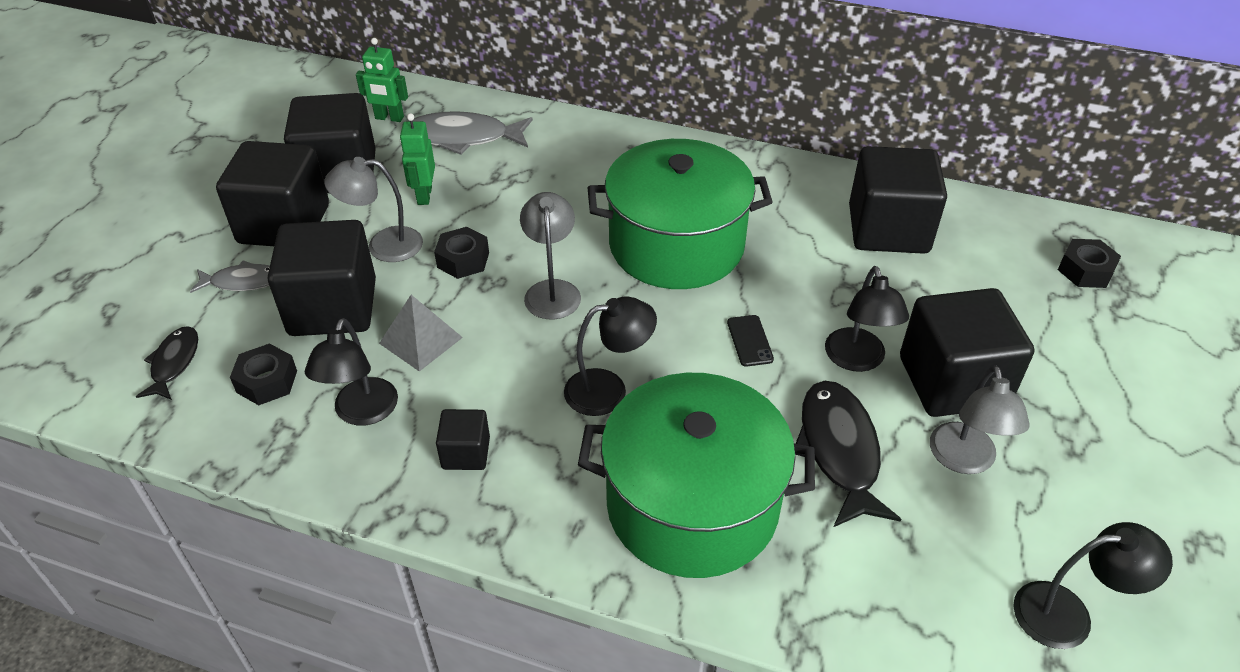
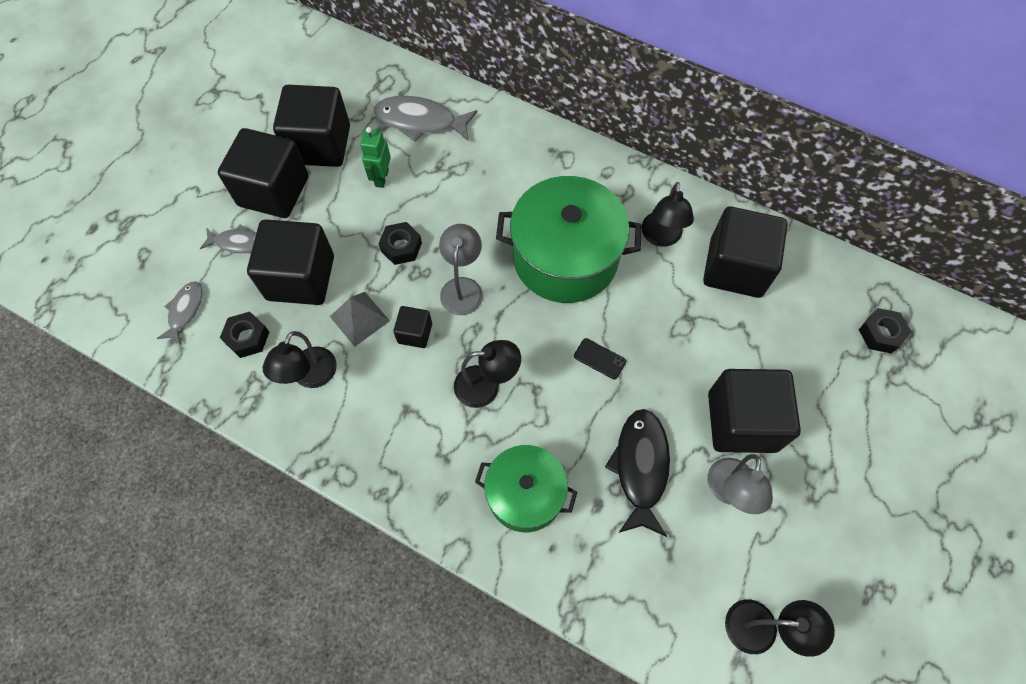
camera: 10 degrees right, 20 degrees up
black fish [136,326,198,400] -> grey fish [157,281,203,344]
grey lamp [324,157,423,262] -> none
green robot [356,38,408,122] -> none
black cube [436,409,490,470] -> black cube moved to [393,306,432,348]
green pot [578,373,815,578] -> green pot [475,445,577,532], size x0.62
black phone [727,315,774,367] -> black phone turned 60 degrees counterclockwise [574,338,626,379]
black lamp [825,266,909,372] -> black lamp moved to [642,182,694,247]

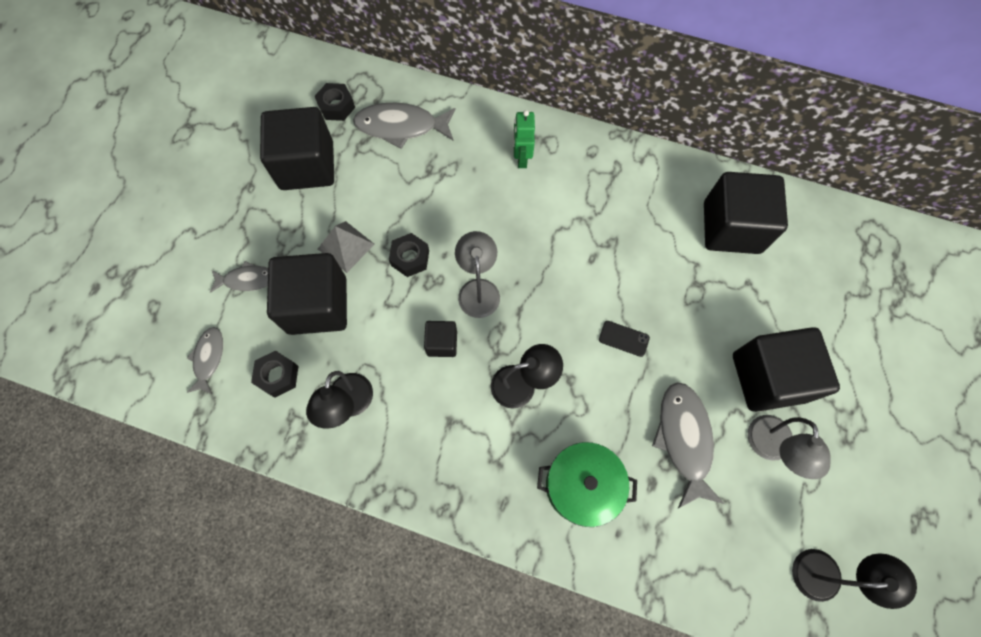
camera: 10 degrees left, 5 degrees up
black cube [218,128,309,218] -> none
grey pyramid [330,292,390,347] -> grey pyramid moved to [318,221,375,273]
green robot [360,127,391,188] -> green robot moved to [513,110,535,168]
green pot [496,176,641,303] -> none
black fish [605,409,670,537] -> grey fish [652,382,724,508]
black lamp [642,182,694,247] -> none
black nut [859,308,911,354] -> black nut moved to [315,83,355,121]

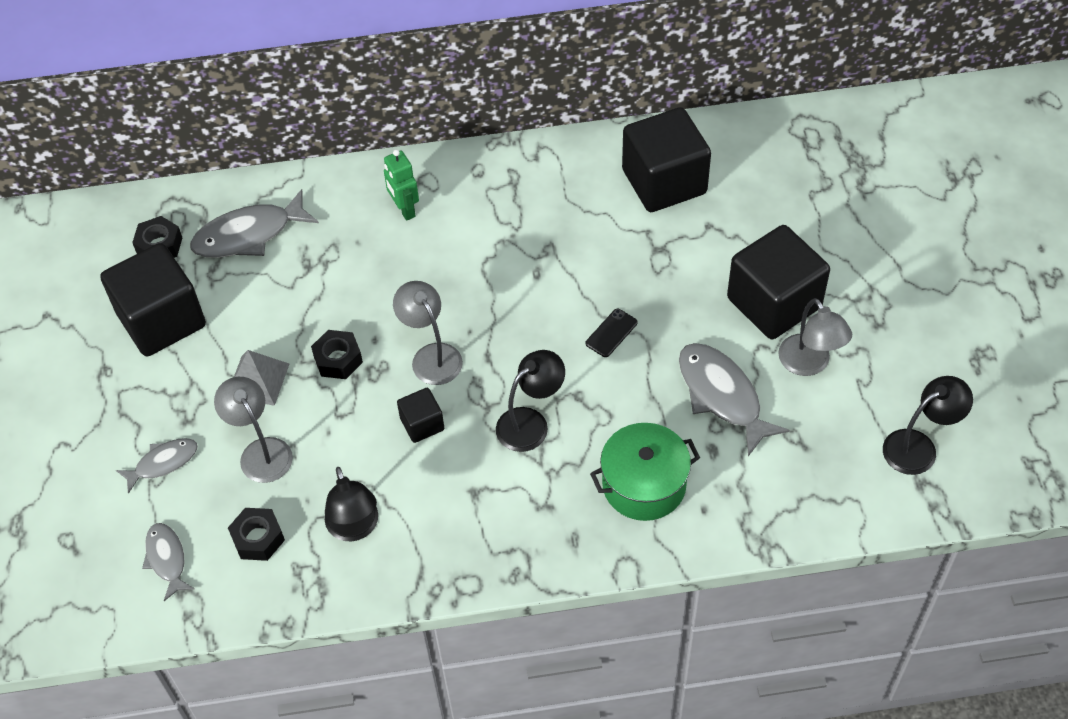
camera: 25 degrees left, 15 degrees down
black cube [267,253,347,335] -> grey lamp [214,377,293,483]
black phone [599,321,650,357] -> black phone turned 45 degrees counterclockwise [586,309,638,357]

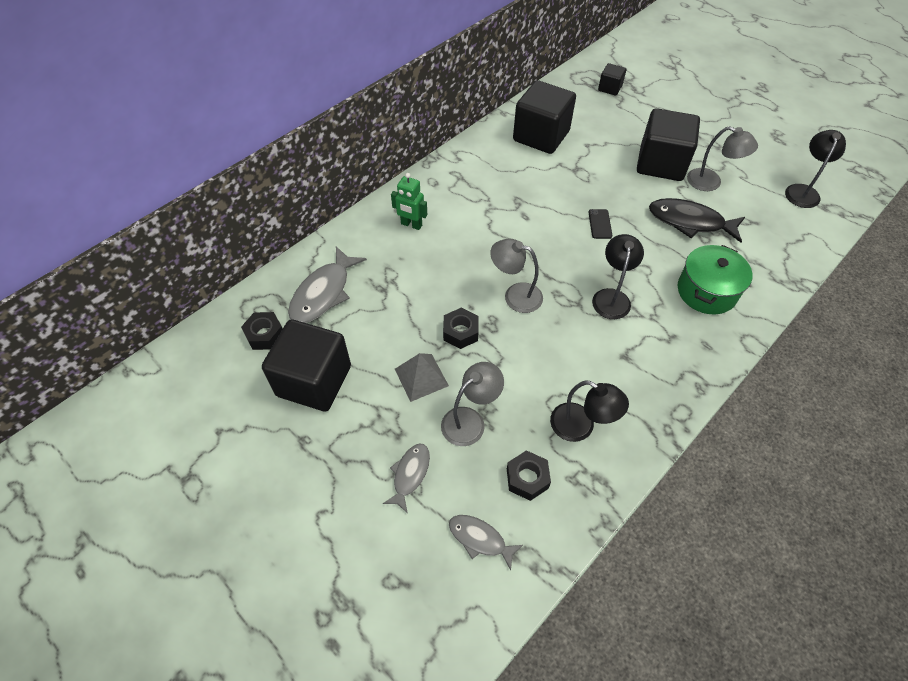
camera: 40 degrees left, 0 degrees up
grey lamp [214,377,293,483] -> grey lamp turned 120 degrees clockwise [441,362,504,446]
black cube [397,388,444,443] -> black cube moved to [598,63,626,96]
grey fish [679,343,790,456] -> black fish [649,198,745,242]

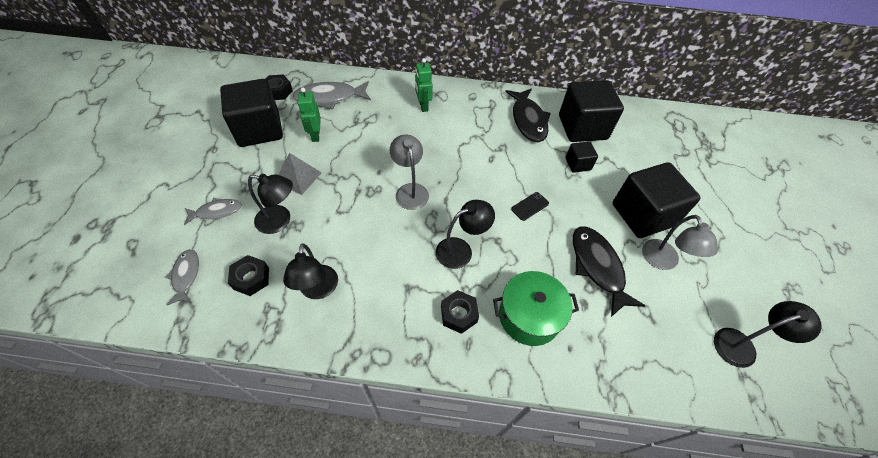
camera: 50 degrees right, 0 degrees up
grey lamp [441,362,504,446] -> black lamp [248,174,293,234]
black nut [443,308,478,349] -> black nut moved to [441,290,479,334]
black cube [598,63,626,96] -> black cube moved to [566,141,598,173]
none -> green robot [298,88,321,142]
none -> black fish [505,88,551,142]

